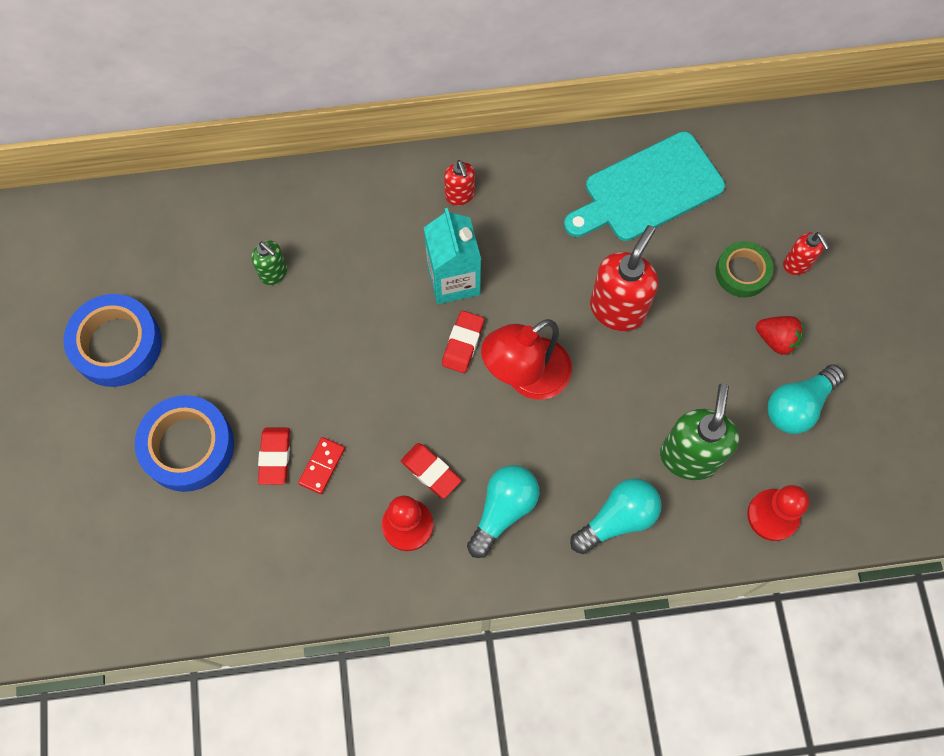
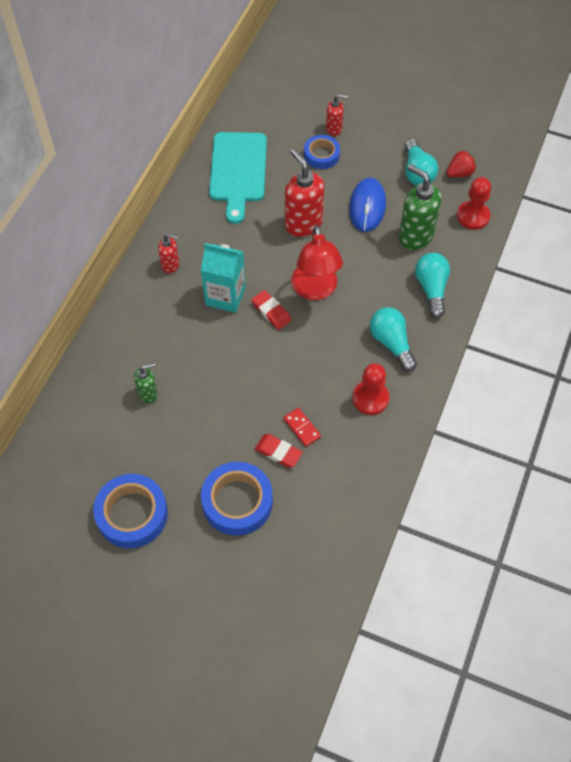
camera: 60 degrees left, 10 degrees down
red eraser [401,443,461,499] -> none
green tape [716,241,773,297] -> blue tape [304,135,340,169]
red strawberry [756,316,803,356] -> red strawberry moved to [446,150,476,177]
none -> blue mouse [349,178,386,232]

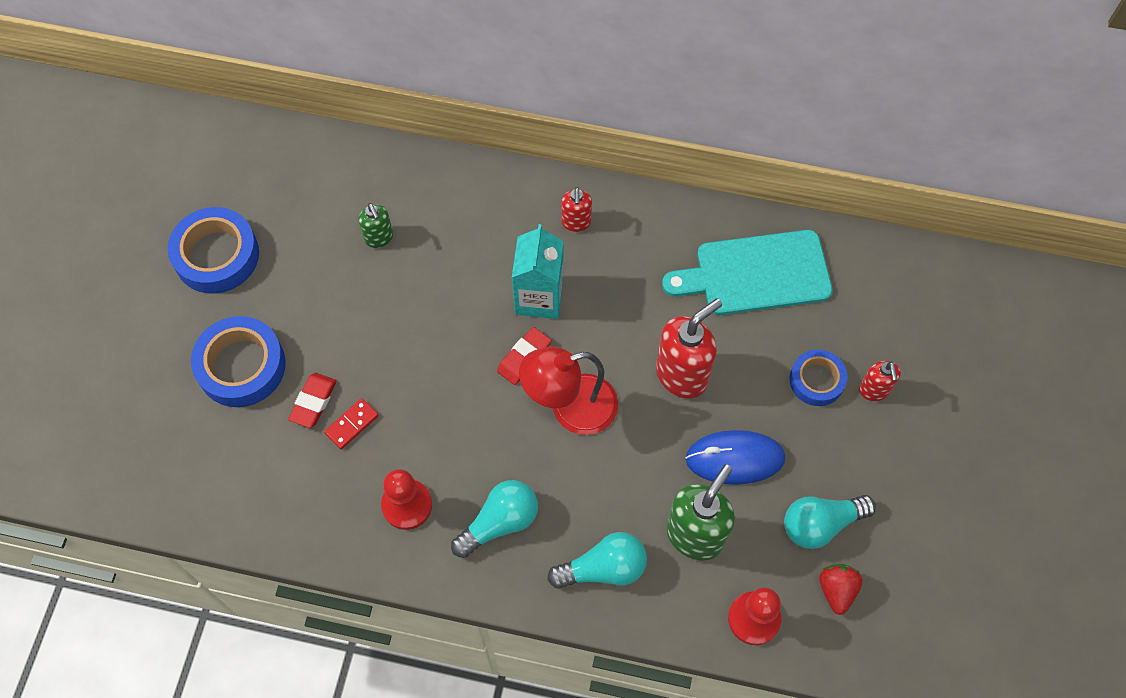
camera: 80 degrees right, 5 degrees up
red strawberry [446,150,476,177] -> red strawberry turned 135 degrees counterclockwise [819,564,863,615]

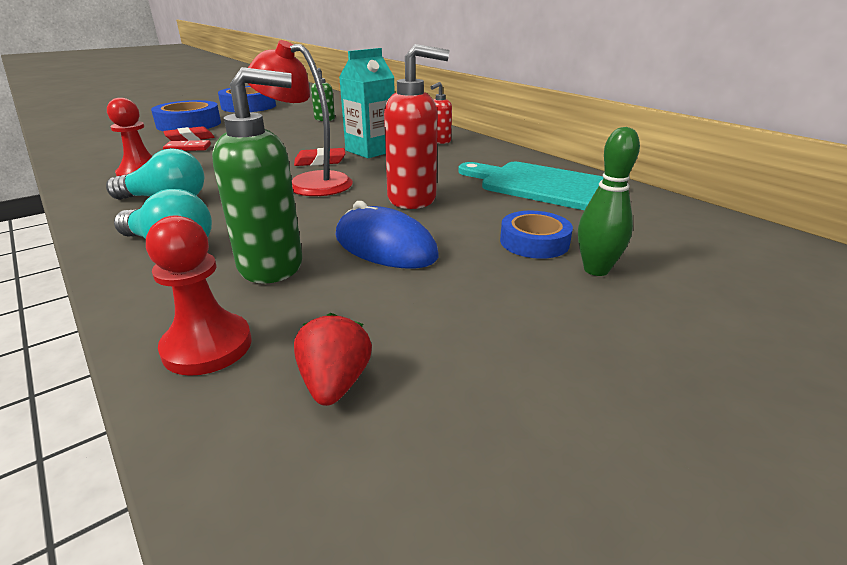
camera: 40 degrees right, 35 degrees down
turquoise light bulb [784,495,876,549] -> none
red strawberry [819,564,863,615] -> red strawberry turned 45 degrees counterclockwise [294,313,372,406]
red soap dispenser [859,361,901,401] -> green bowling pin [578,127,640,276]

